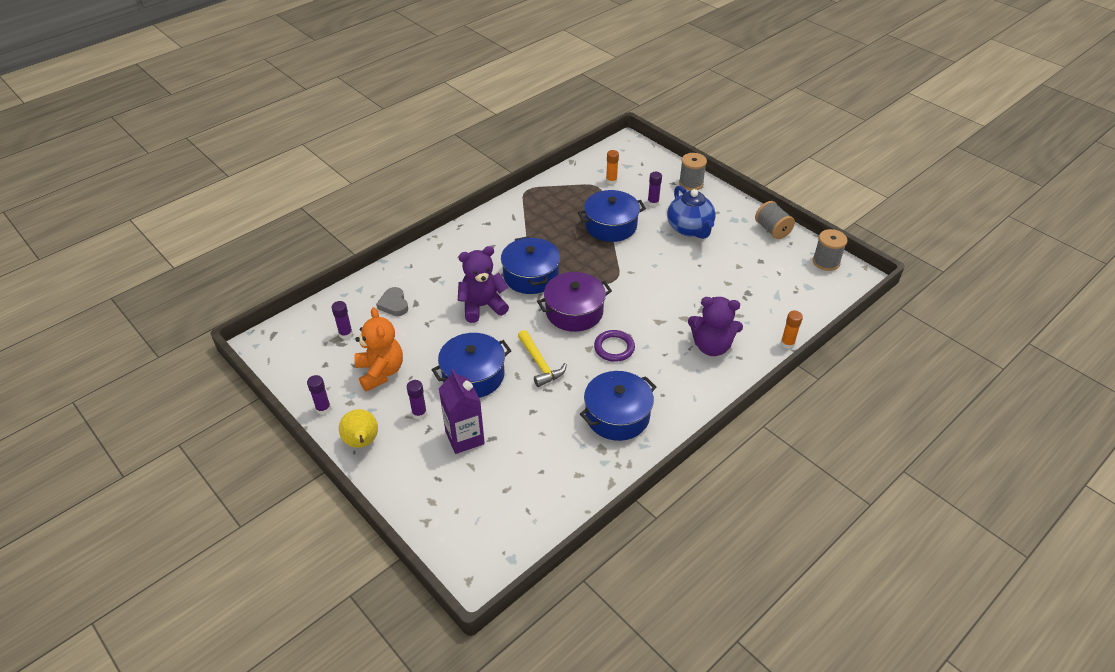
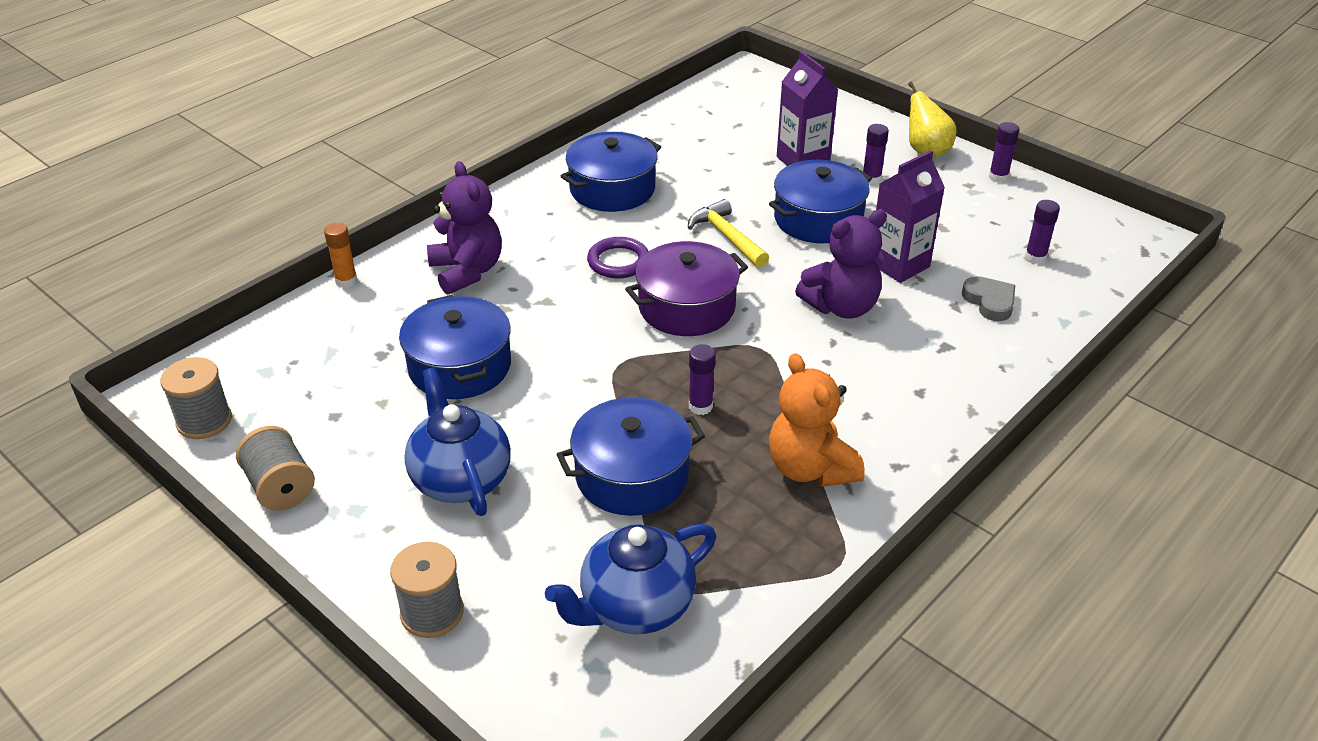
camera: 175 degrees right, 5 degrees down
orange teddy bear [354,307,403,391] -> orange teddy bear moved to [769,353,865,487]
blue pot [501,236,560,294] -> blue pot moved to [399,295,511,399]
orange glue stick [606,150,619,185] -> blue teapot [545,524,716,634]
purple glue stick [647,172,662,207] -> purple glue stick moved to [689,344,716,415]
purple teddy bear [688,297,743,356] -> purple teddy bear turned 60 degrees clockwise [427,161,502,295]
none -> purple carton [876,150,945,283]

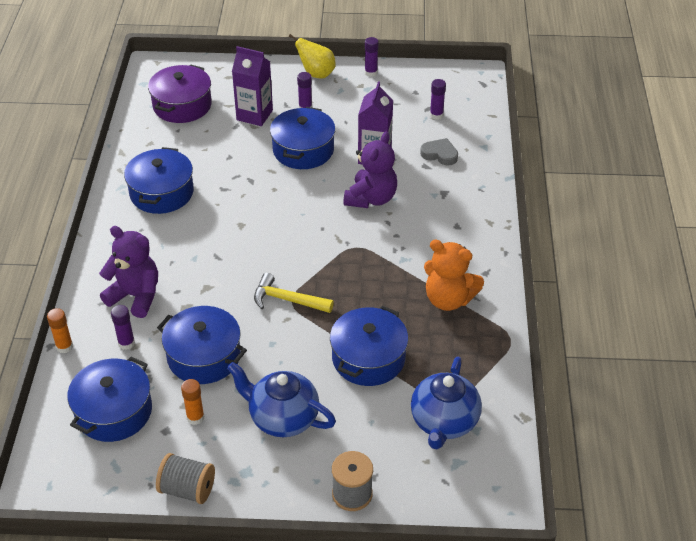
camera: 40 degrees left, 5 degrees up
grey spool [160,357,232,439] -> none
purple ring [587,237,649,279] -> none
purple pot [625,241,748,336] -> purple pot moved to [148,65,212,123]
yellow hammer [688,199,769,268] -> yellow hammer moved to [254,273,334,313]
purple glue stick [689,344,716,415] -> purple glue stick moved to [111,305,135,350]
none -> blue pot [67,356,152,442]
none -> orange glue stick [181,379,204,425]

